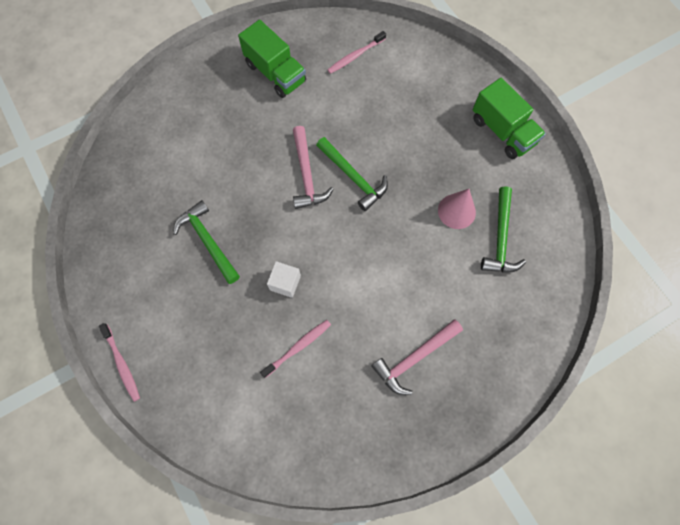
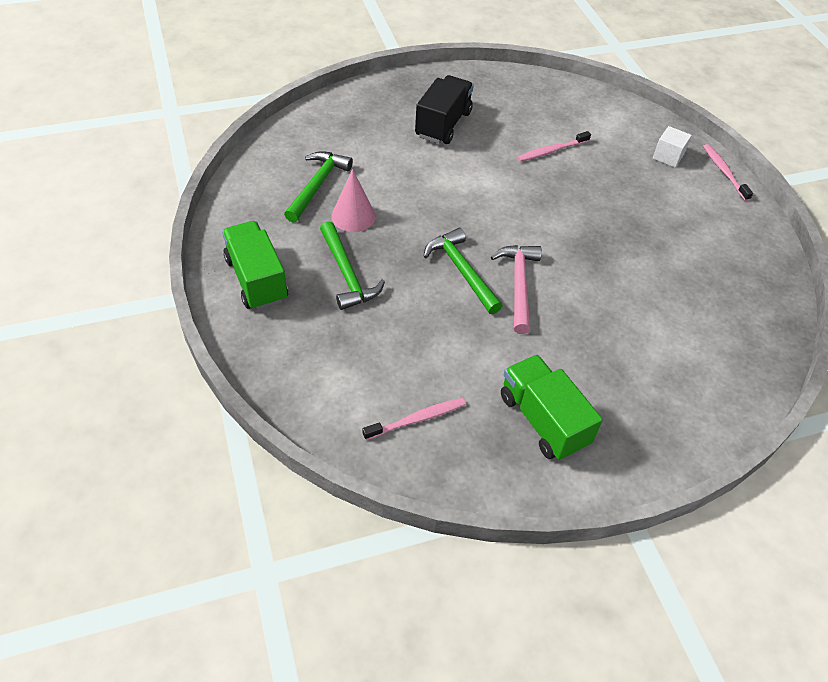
camera: 170 degrees left, 20 degrees down
green hammer [173,200,240,284] -> green hammer moved to [320,221,385,310]
white cube [267,261,301,298] -> white cube moved to [653,126,692,168]
pink hammer [371,319,463,395] -> black truck [415,75,474,144]

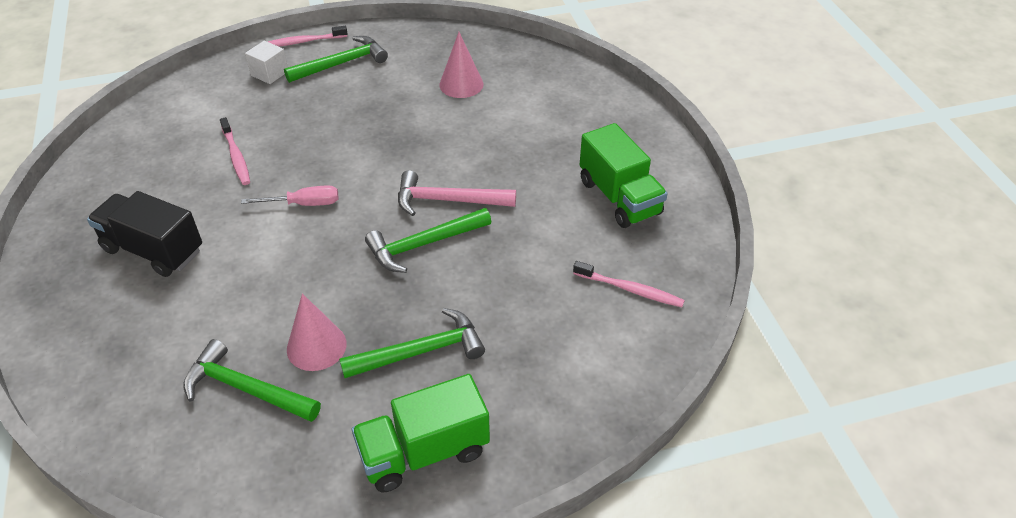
camera: 85 degrees left, 5 degrees down
pink toothbrush [362,398,466,440] -> pink toothbrush turned 135 degrees clockwise [573,261,685,307]
green truck [501,355,603,460] -> green truck turned 90 degrees counterclockwise [579,123,668,228]
none -> pink screwdriver [241,185,339,206]
none -> green hammer [284,36,388,83]
none -> pink cone [439,32,483,98]

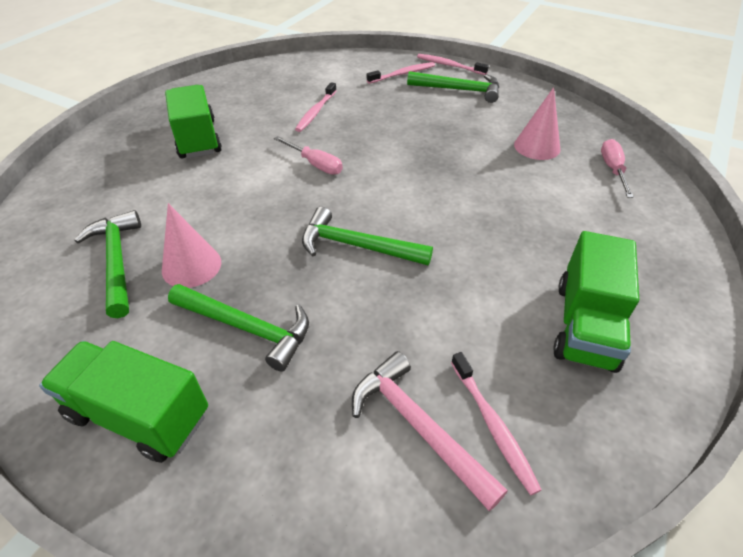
camera: 45 degrees right, 0 degrees up
black truck [87,191,202,277] -> green truck [165,85,222,158]
white cube [245,40,288,84] -> pink toothbrush [367,62,435,84]
pink hammer [398,170,516,216] -> pink hammer moved to [352,351,508,511]
none -> pink screwdriver [601,139,634,198]

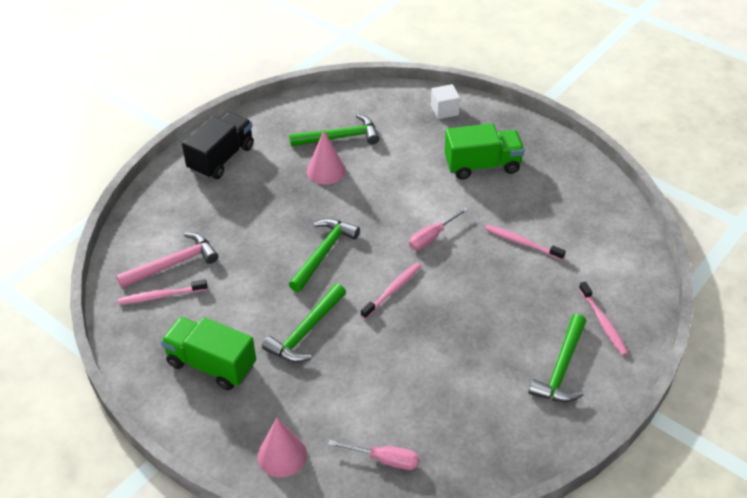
camera: 100 degrees right, 0 degrees up
green truck [39,341,208,463] -> black truck [182,112,254,179]
green hammer [168,284,309,372] -> green hammer moved to [262,284,346,363]
pink toothbrush [417,54,489,75] -> pink toothbrush moved to [361,262,421,319]
pink cone [514,87,560,160] -> pink cone moved to [257,418,307,477]
none -> white cube [431,84,460,119]

